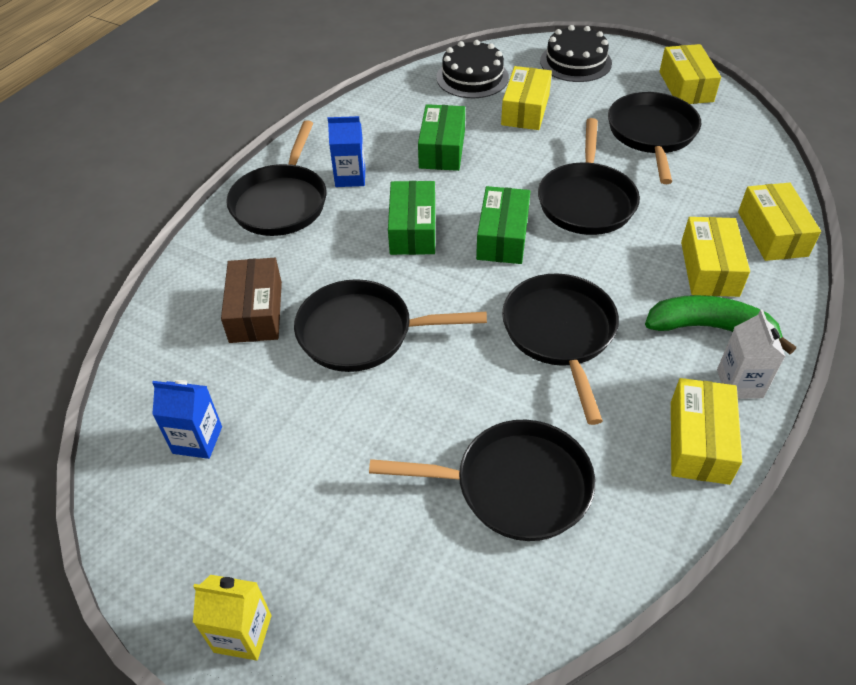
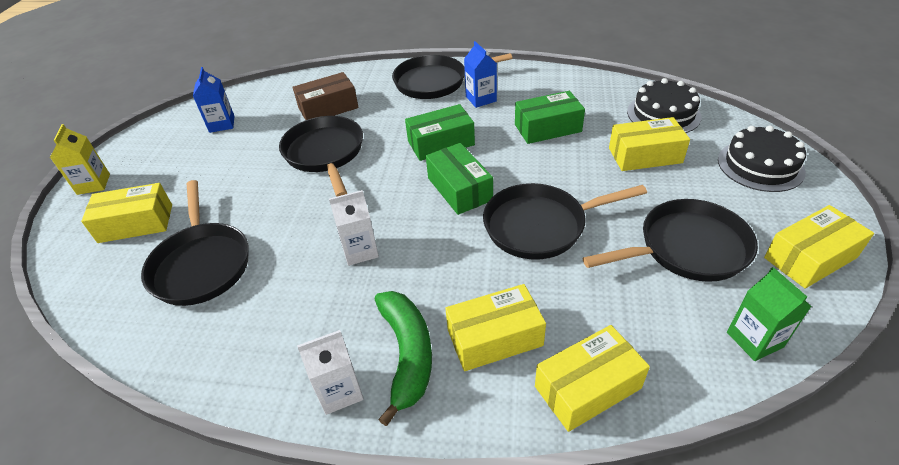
camera: 70 degrees right, 5 degrees down
green box [476,186,530,264] -> green box turned 75 degrees clockwise [426,143,493,215]
black pan [502,273,619,425] -> white carton [329,190,379,266]
yellow box [671,378,742,485] -> yellow box moved to [81,183,172,243]
none -> green carton [727,267,812,361]

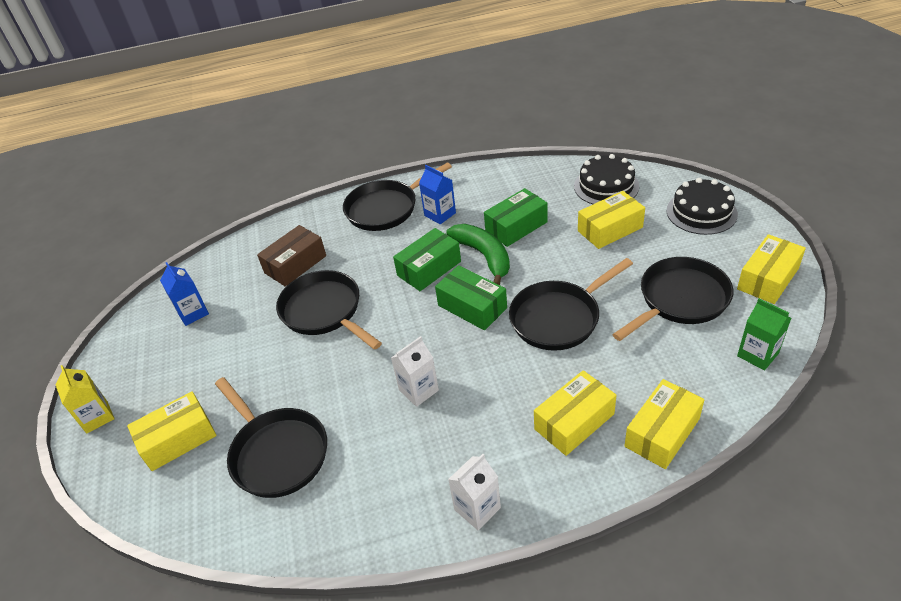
camera: 20 degrees left, 0 degrees up
green banana [375,291,432,426] -> green banana moved to [446,224,510,285]

